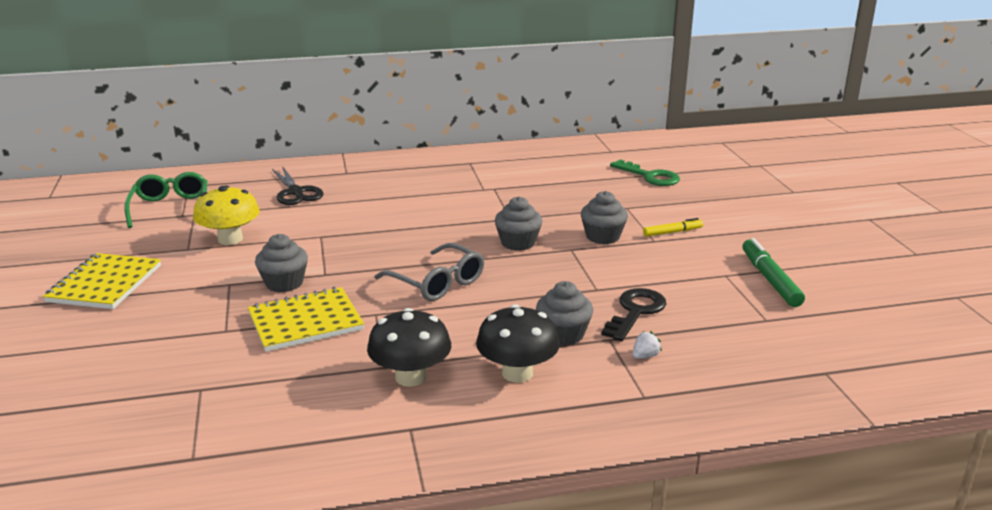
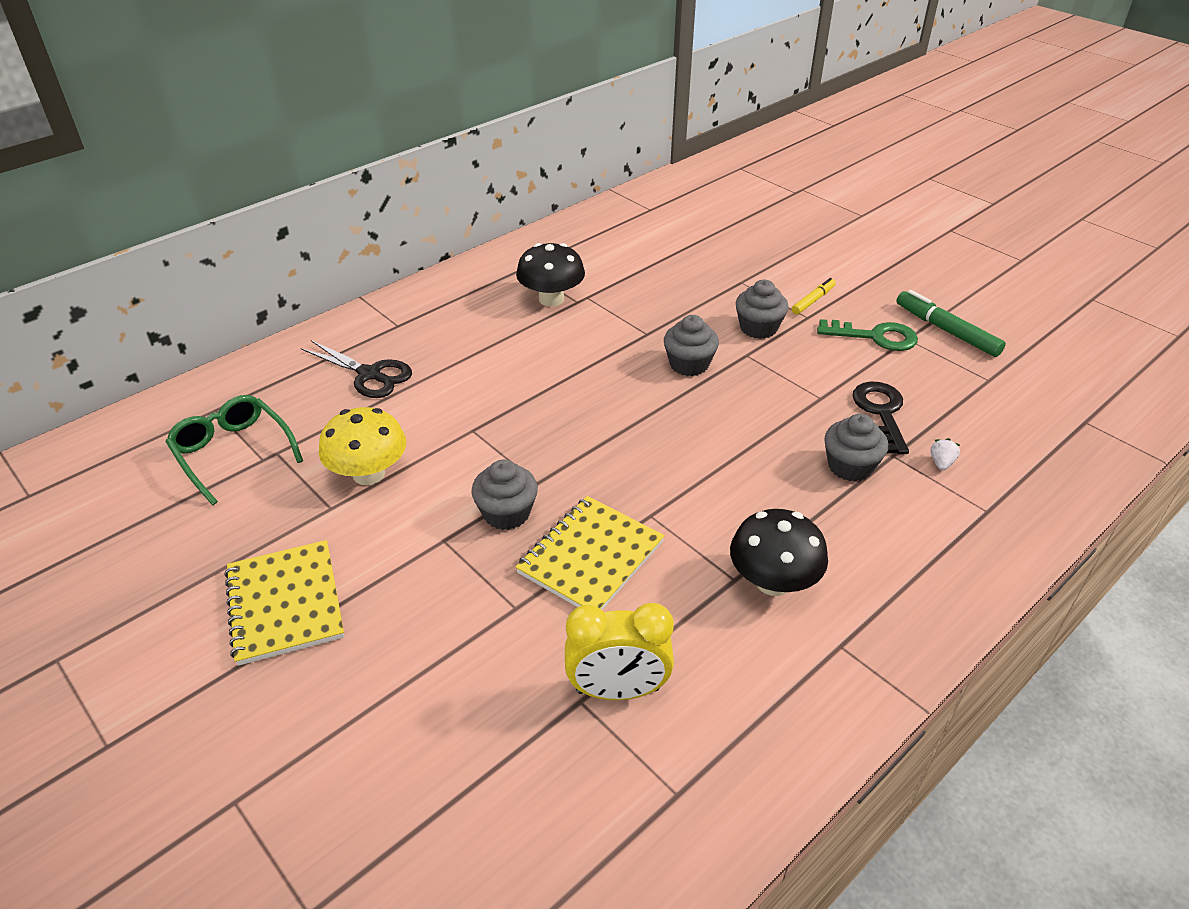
camera: 30 degrees left, 15 degrees up
grey glasses [375,243,484,301] -> none
black mushroom [476,304,560,383] -> black mushroom moved to [516,243,585,306]
green key [610,160,680,186] -> green key moved to [817,319,918,351]
none -> yellow clock [565,603,674,700]

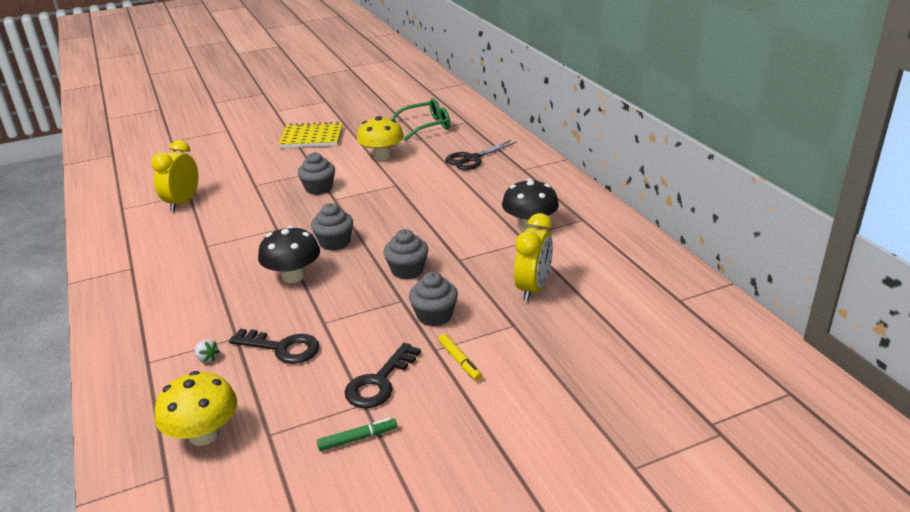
camera: 110 degrees right, 10 degrees down
yellow notebook [516,496,665,610] -> none
black mushroom [730,509,828,596] -> black mushroom moved to [258,226,320,283]
green key [817,319,918,351] -> black key [344,343,421,408]
grey cupcake [825,414,888,482] -> grey cupcake moved to [311,203,353,251]
green marker [896,290,1006,357] -> green marker [317,418,397,451], size x0.60
none -> yellow mushroom [155,371,237,446]
none -> yellow clock [514,213,553,301]

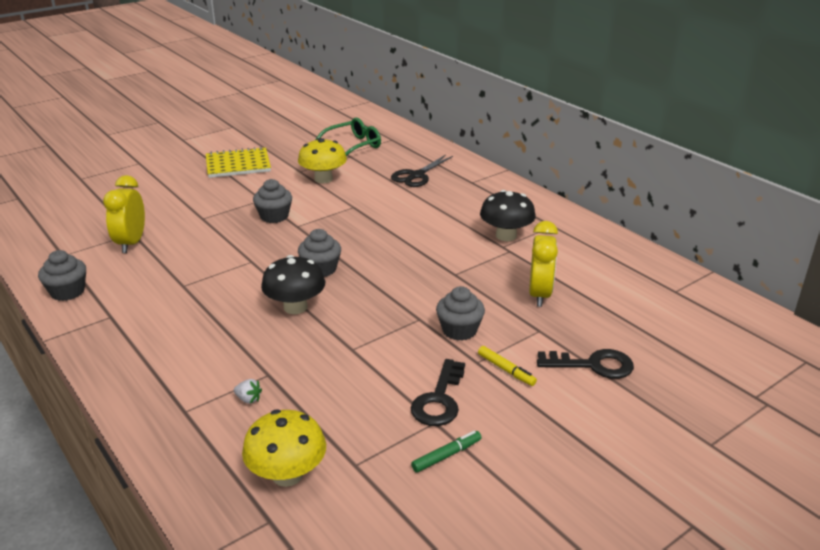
camera: 15 degrees left, 0 degrees up
black key [229,329,320,364] -> black key moved to [537,349,634,379]
grey cupcake [384,229,428,279] -> grey cupcake moved to [38,250,86,301]

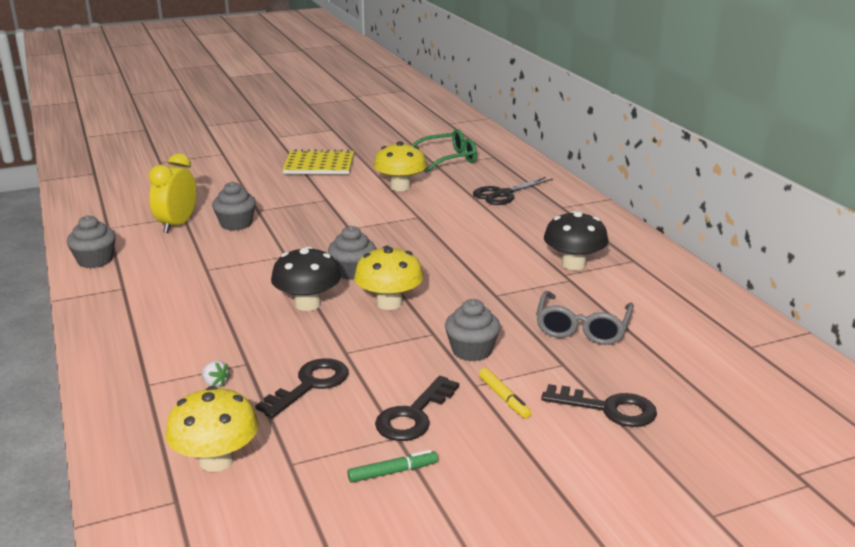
camera: 15 degrees right, 5 degrees down
grey cupcake [253,179,292,223] -> grey cupcake moved to [212,182,256,231]
yellow clock [529,221,558,307] -> grey glasses [536,291,634,345]
none -> black key [255,358,349,418]
none -> yellow mushroom [354,246,424,310]

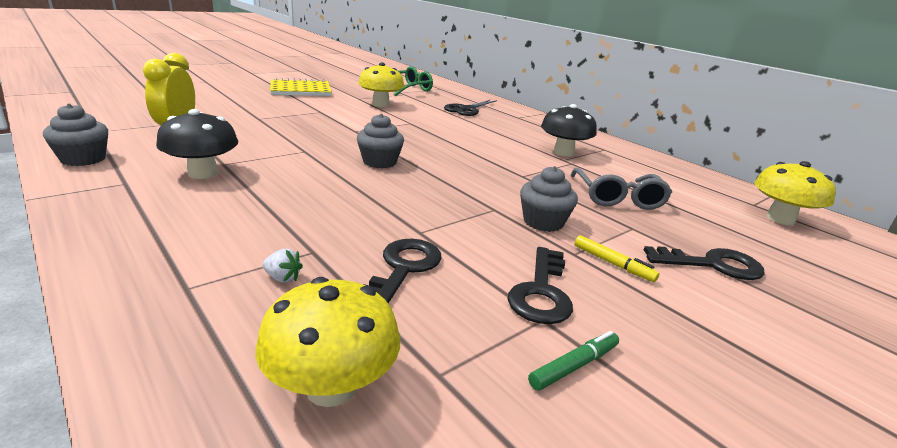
camera: 20 degrees left, 0 degrees up
grey cupcake [212,182,256,231] -> none
black mushroom [271,246,341,311] -> black mushroom moved to [156,109,238,179]
yellow mushroom [354,246,424,310] -> yellow mushroom moved to [754,161,836,225]

